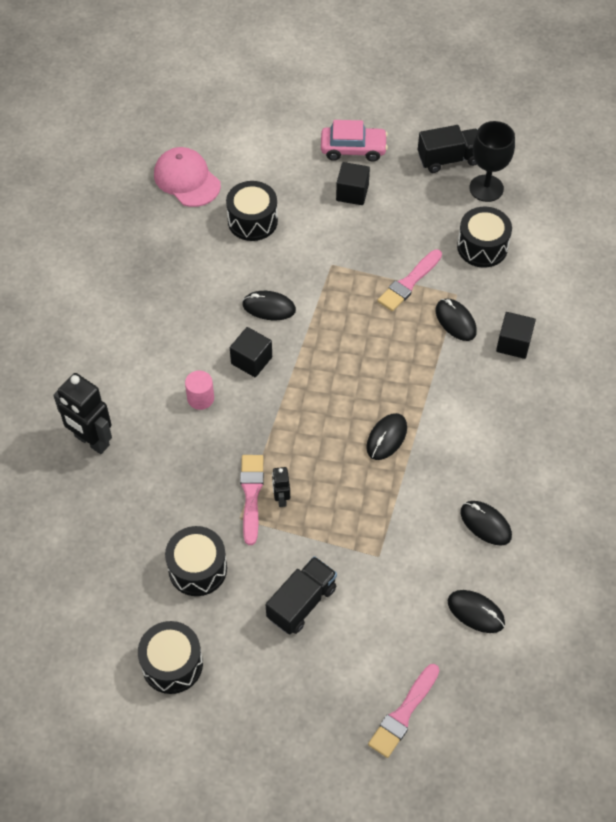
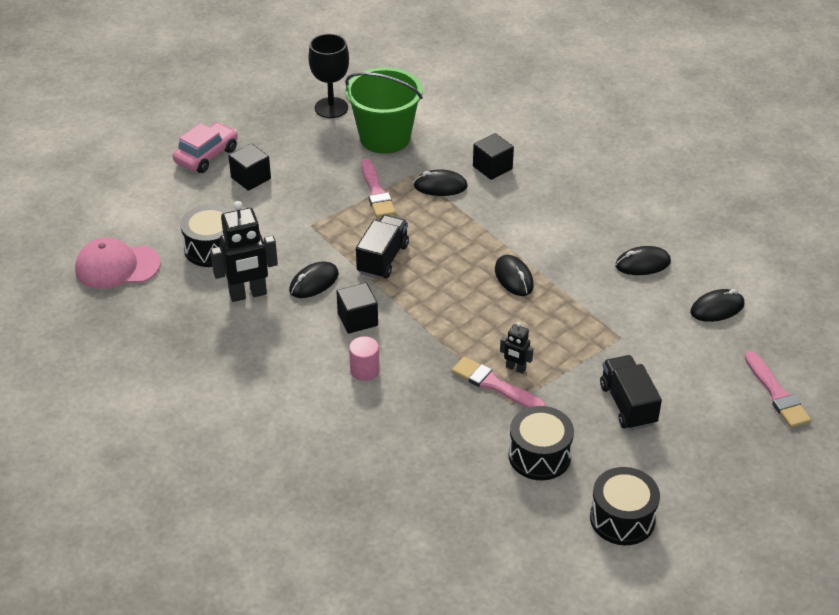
camera: 55 degrees left, 15 degrees down
black robot [53,373,112,454] -> black robot moved to [210,201,278,302]
black truck [418,125,478,173] -> black truck moved to [356,215,409,279]
black drum [457,207,512,268] -> green bucket [345,67,423,154]

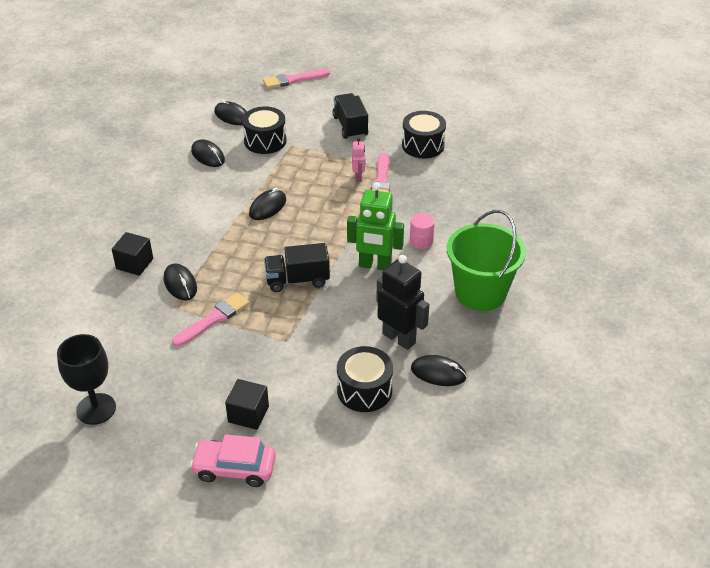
camera: 120 degrees left, 0 degrees up
pink cap [75,238,161,289] -> none
black mouse [289,261,339,298] -> black mouse moved to [411,355,467,386]
black cube [336,283,378,334] -> green robot [347,182,404,270]
green bucket [345,67,423,154] -> green bucket moved to [447,210,526,311]
black robot [500,322,533,374] -> pink robot [352,138,365,182]
black drum [590,467,660,545] -> black drum moved to [242,106,286,154]
black truck [600,355,662,430] -> black truck turned 120 degrees clockwise [333,93,368,139]
pink brush [745,351,811,428] -> pink brush turned 150 degrees counterclockwise [263,69,330,89]

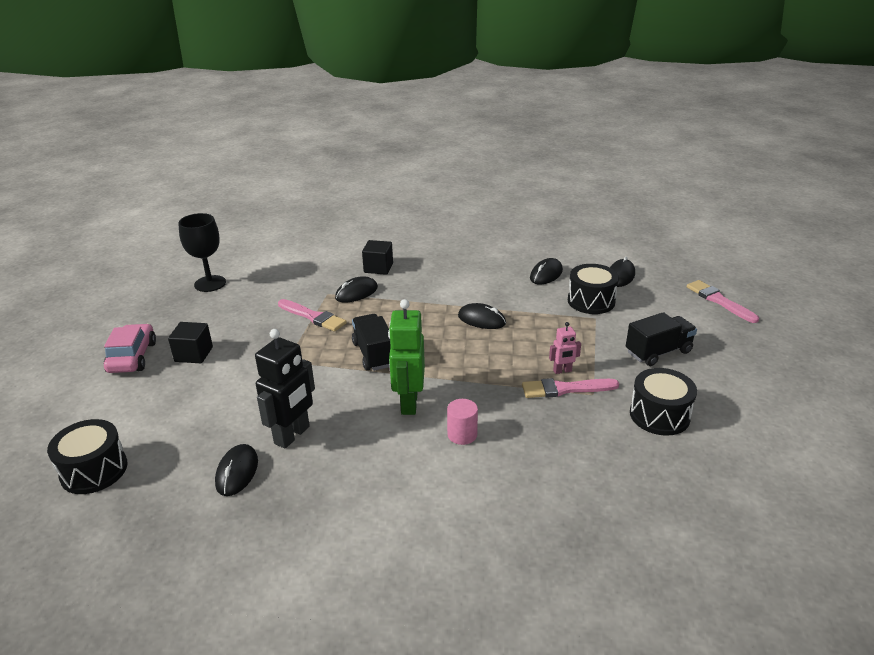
camera: 80 degrees right, 10 degrees down
black drum [337,346,393,412] -> black drum moved to [47,419,128,494]
green bucket [447,210,526,311] -> none

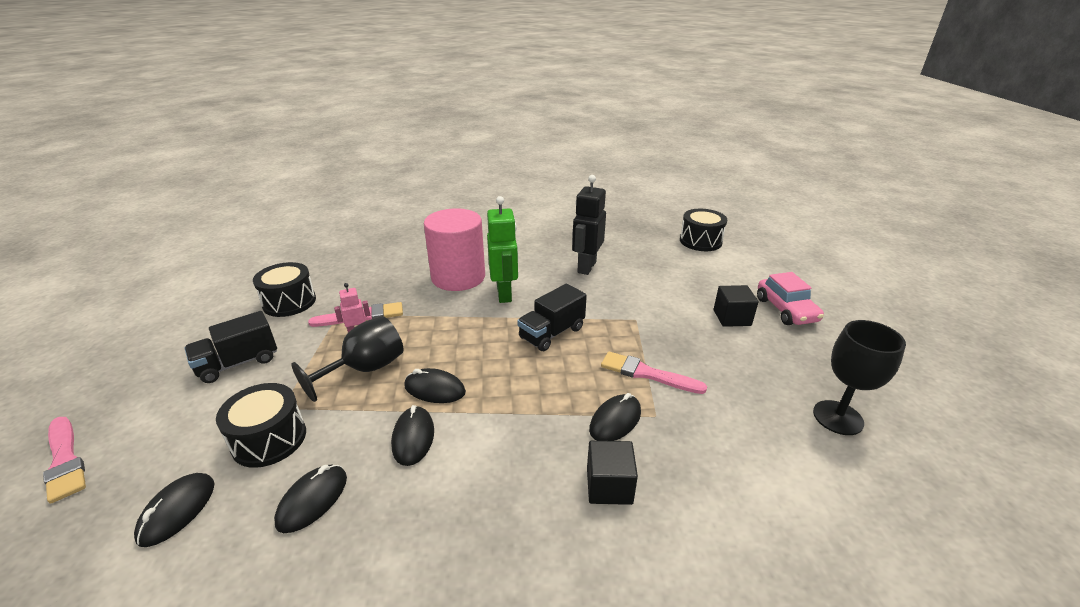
camera: 170 degrees right, 0 degrees up
black mouse [215,444,258,496] -> black mouse moved to [391,405,434,466]
black truck [352,314,391,371] -> black truck turned 75 degrees clockwise [517,284,587,351]
pink cylinder [447,399,478,445] -> pink cylinder [424,208,485,291], size x2.34
none -> black goblet [291,316,404,402]

